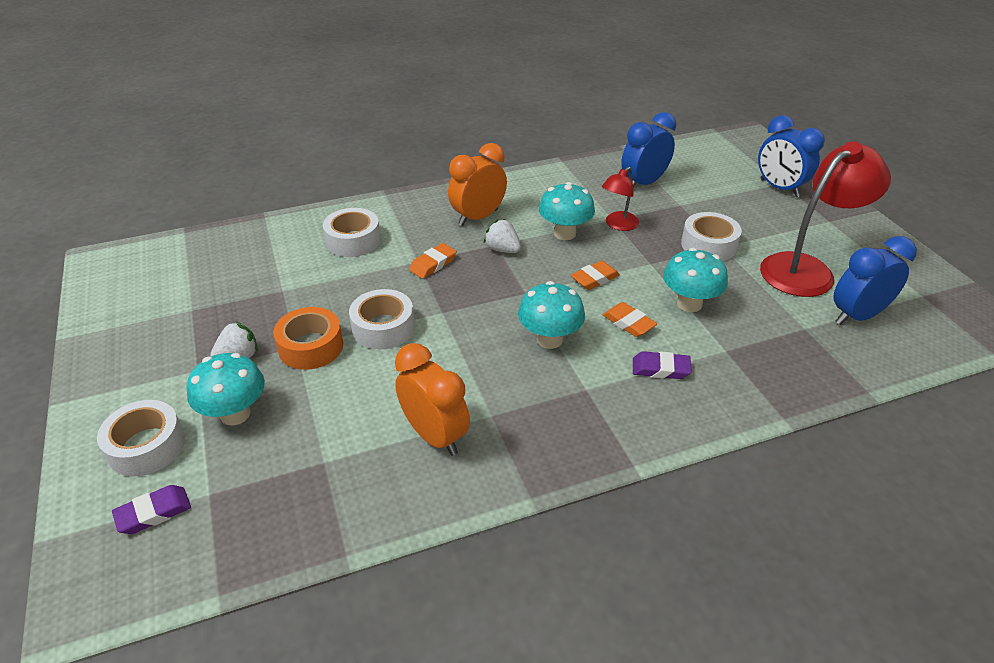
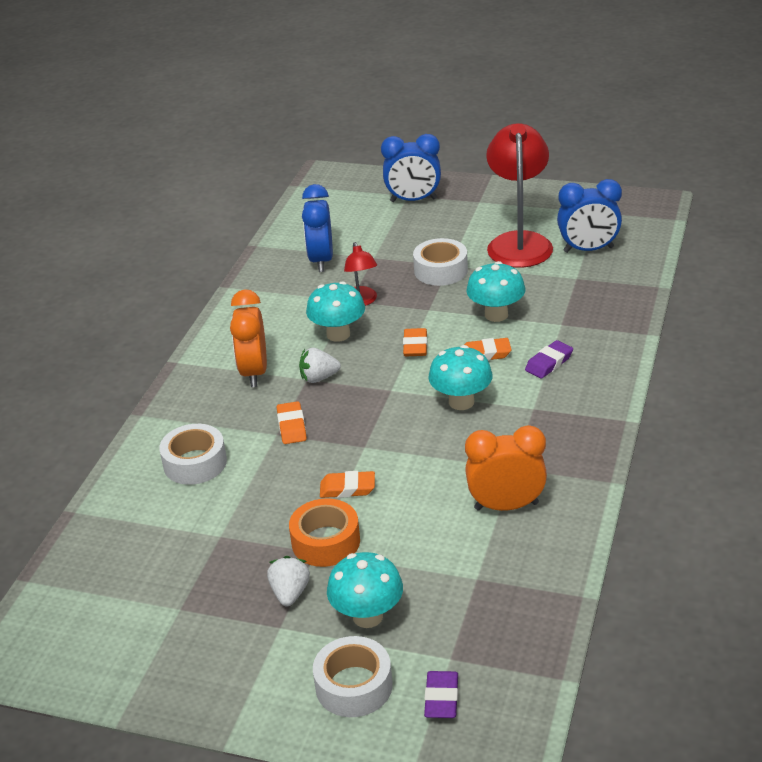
camera: 50 degrees left, 5 degrees down
white tape [349,289,415,349] -> orange eraser [320,471,375,498]
blue clock [833,236,917,325] -> blue clock turned 105 degrees counterclockwise [557,179,622,253]

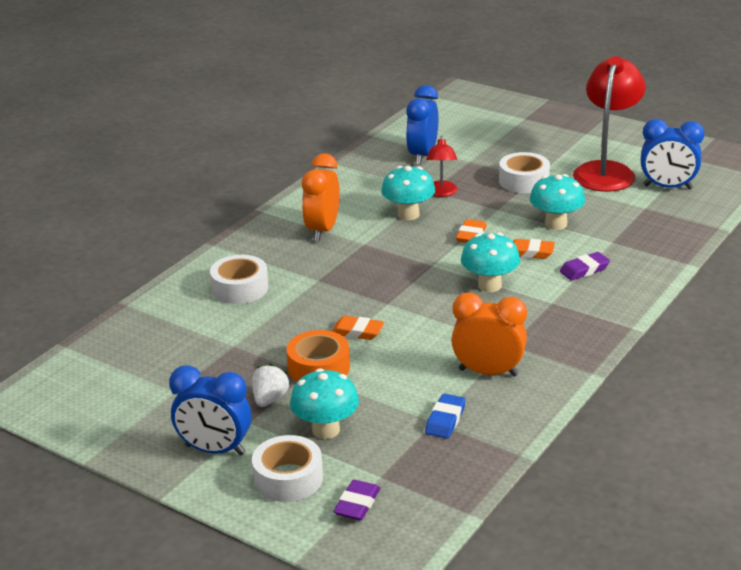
camera: 15 degrees right, 5 degrees down
orange eraser [277,401,307,444] -> none
white strawberry [299,348,341,383] -> none
blue clock [381,134,441,202] -> blue clock moved to [169,365,251,456]
none -> blue eraser [425,393,466,438]

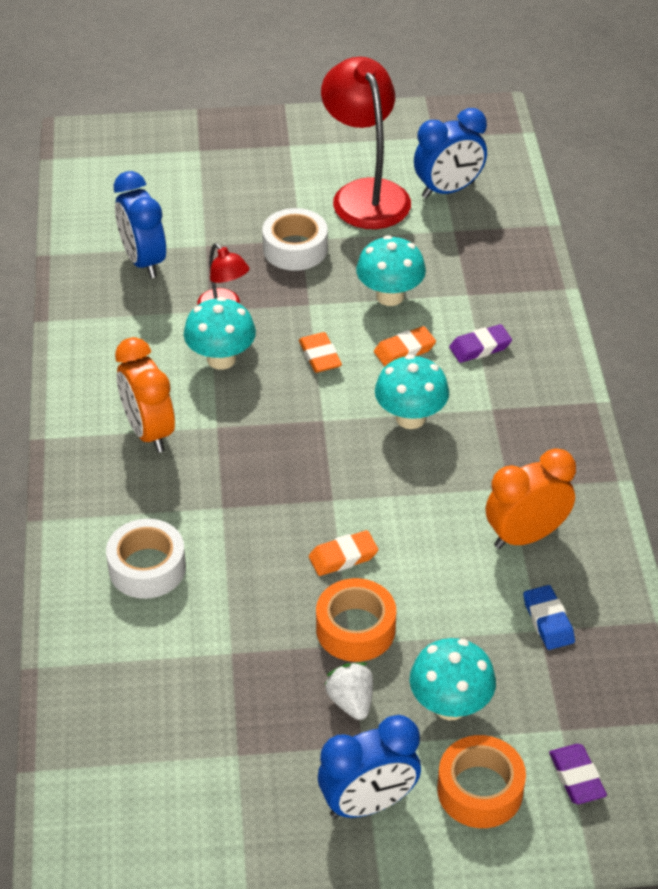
camera: 40 degrees left, 15 degrees up
white tape [252,435,323,502] -> orange tape [437,735,526,828]
purple eraser [560,252,610,281] -> purple eraser turned 45 degrees clockwise [449,324,512,363]

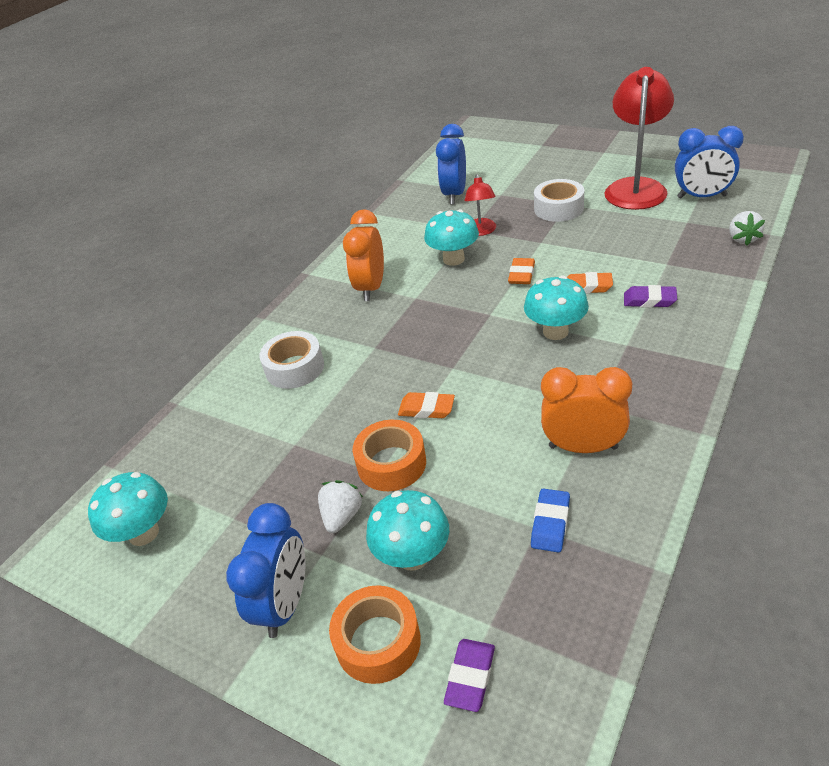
camera: 40 degrees right, 5 degrees down
blue clock [318,715,421,819] -> blue clock turned 90 degrees counterclockwise [226,503,305,638]
turquoise mushroom [356,235,426,306] -> turquoise mushroom moved to [88,472,168,546]
none -> white strawberry [729,211,765,245]

